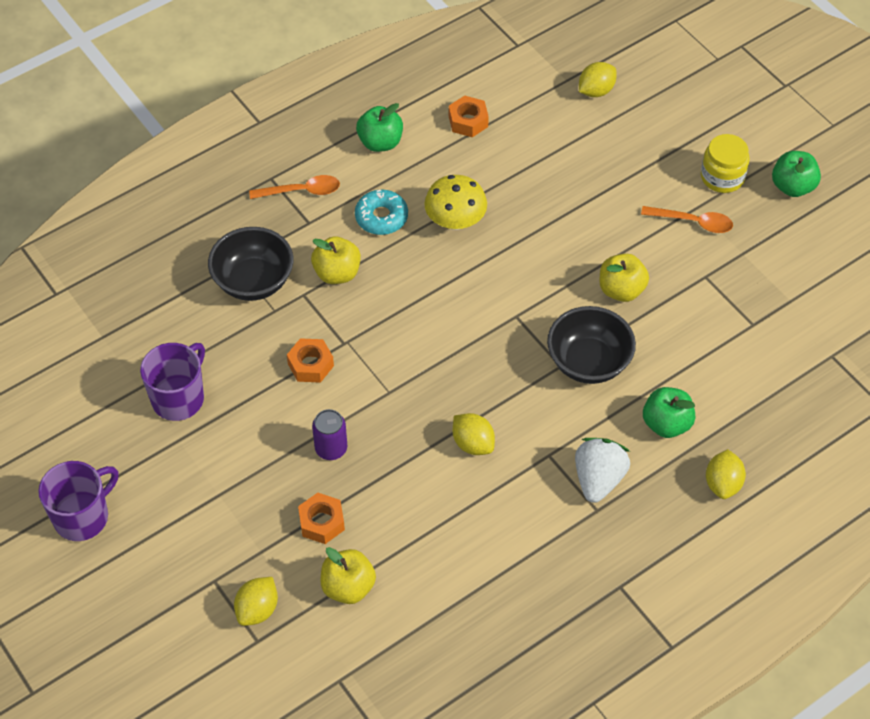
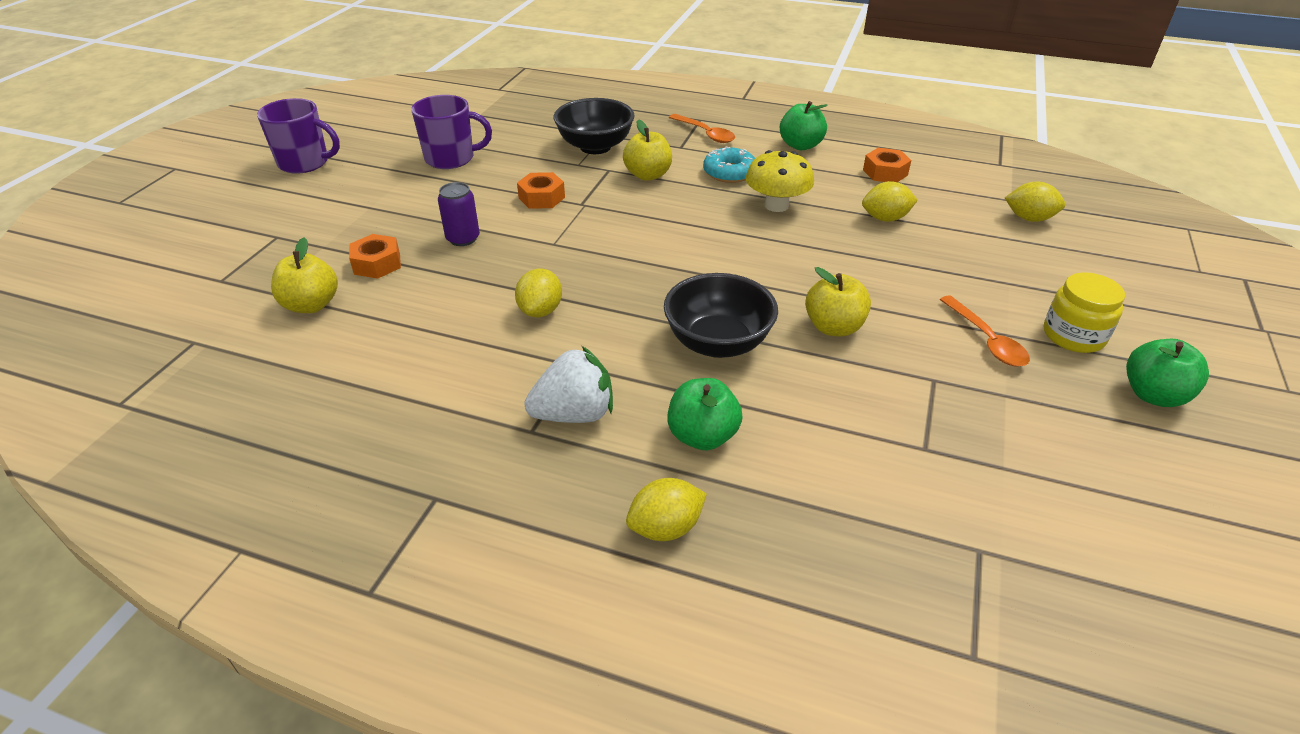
camera: 55 degrees right, 15 degrees down
yellow lemon [234,577,278,626] -> yellow lemon moved to [862,181,918,222]

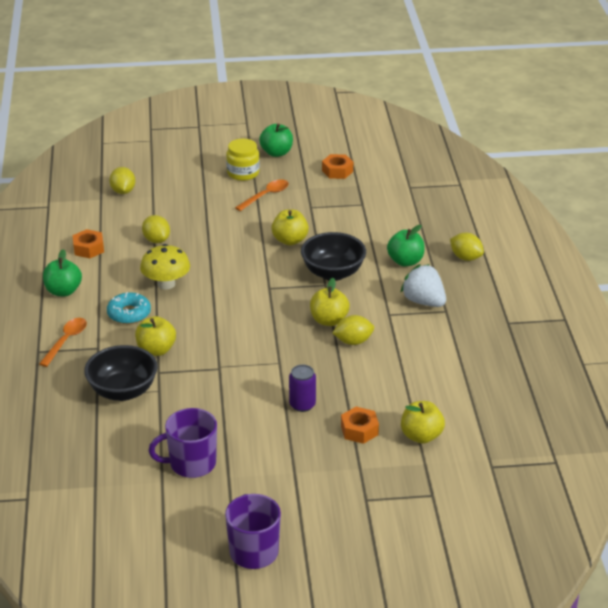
camera: 115 degrees left, 5 degrees down
purple mug [411,95,492,169] -> purple mug turned 75 degrees counterclockwise [148,408,217,478]
orange nut [517,172,565,209] -> orange nut moved to [322,154,353,179]
none -> yellow apple [310,278,350,326]

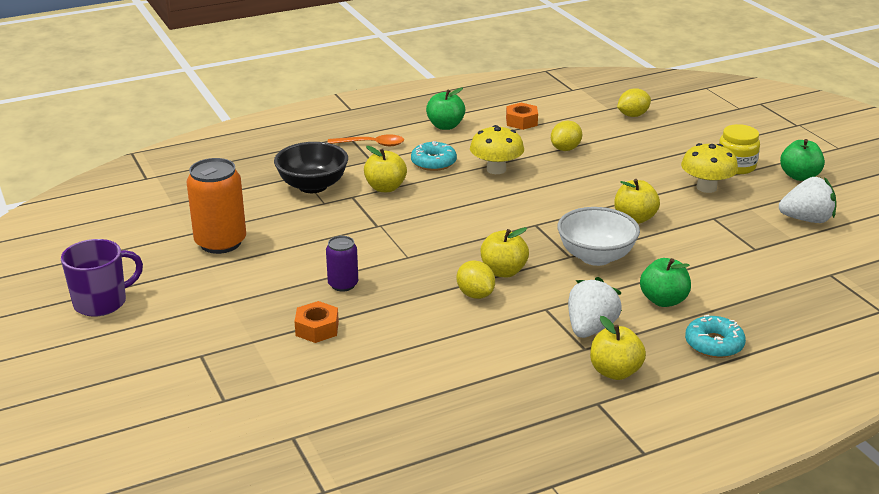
camera: 70 degrees right, 5 degrees down
purple mug [148,408,217,478] -> orange can [186,158,246,254]
orange spoon [235,179,289,211] -> yellow mushroom [681,143,738,193]
black bowl [301,232,366,281] -> white bowl [557,207,640,266]
orange nut [322,154,353,179] -> white strawberry [779,177,836,223]
yellow apple [401,401,445,444] -> yellow apple moved to [590,316,646,380]
yellow lemon [450,233,484,261] -> turquoise donut [685,315,746,358]

